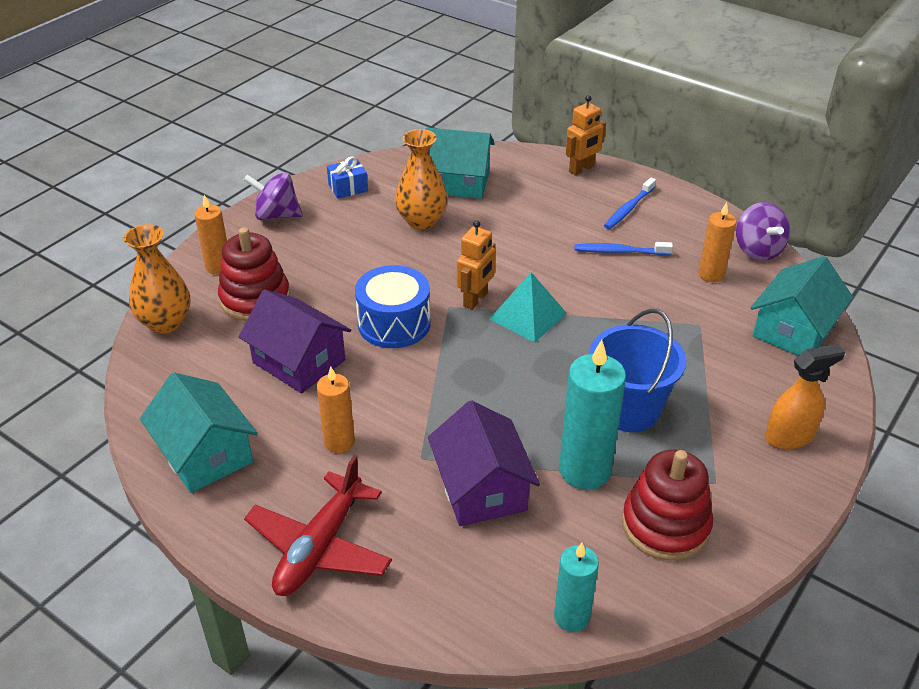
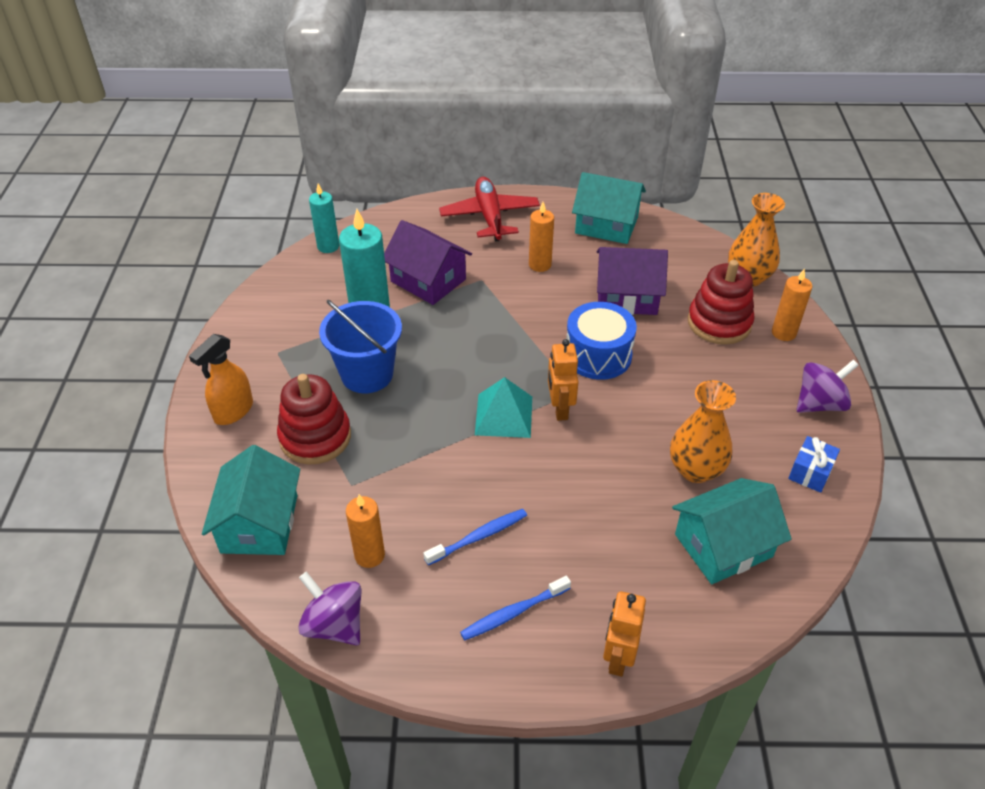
camera: 145 degrees right, 5 degrees up
blue toothbrush [604,177,656,229] -> blue toothbrush turned 120 degrees counterclockwise [460,576,571,641]
red stacking toy [622,450,713,561] -> red stacking toy moved to [277,374,351,465]

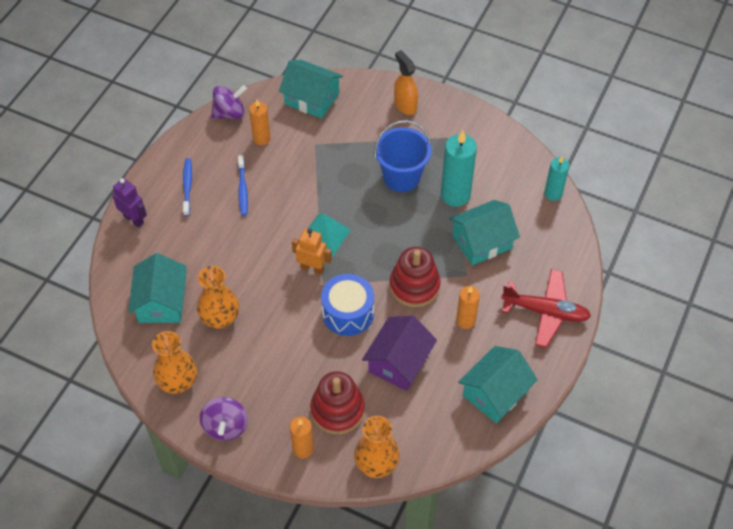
camera: 115 degrees right, 10 degrees up
red stacking toy [277,374,351,465] -> red stacking toy moved to [390,247,440,307]
purple house [384,220,472,305] -> turquoise house [449,200,520,265]
orange robot [603,591,646,677] -> purple robot [112,178,147,228]
blue gift [788,436,840,493] -> orange vase [152,331,197,394]

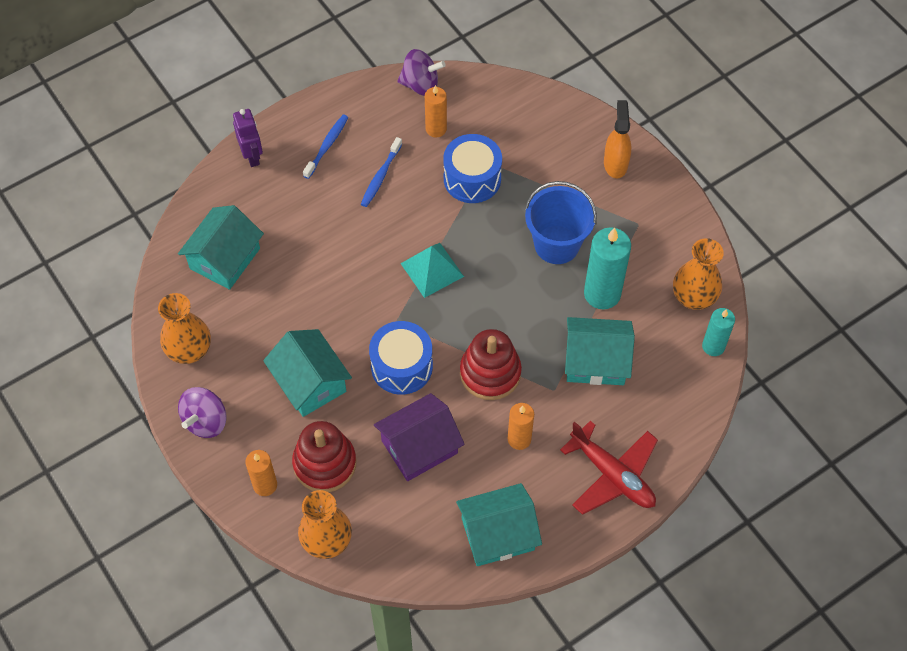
camera: 30 degrees right, 5 degrees up
orange vase [197,266,239,329] -> orange vase moved to [673,238,724,310]
turquoise house [279,60,343,119] -> turquoise house moved to [263,329,352,417]
orange robot [292,229,332,275] -> none
none -> blue drum [443,134,502,203]

